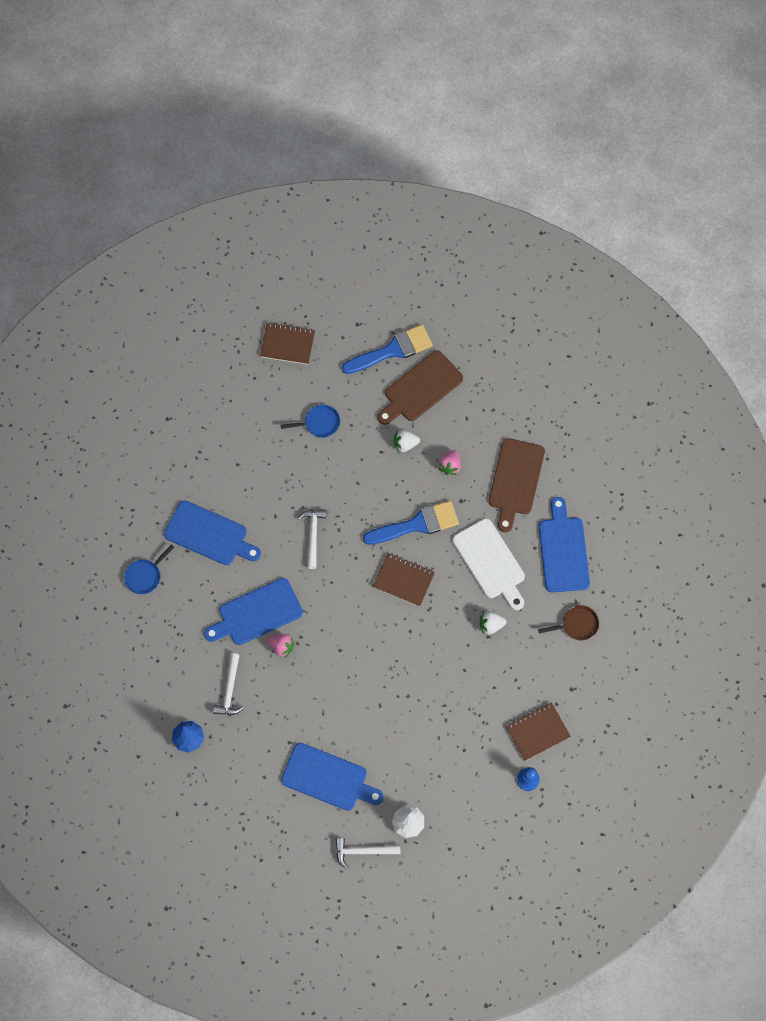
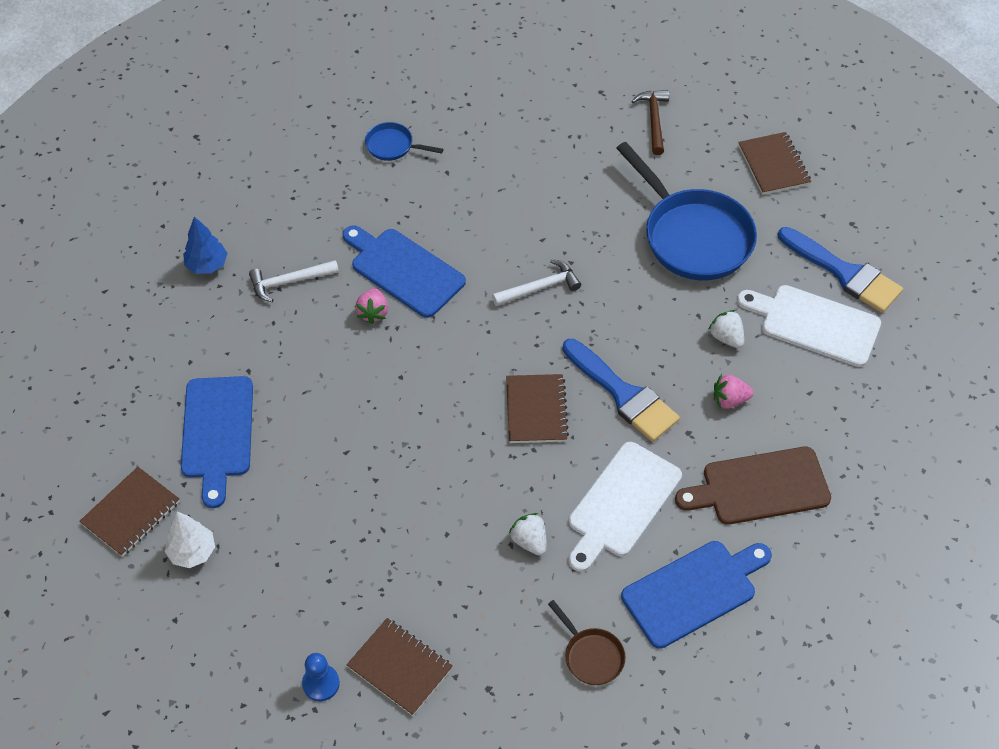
camera: 65 degrees right, 15 degrees down
blue cutting board [164,500,261,565] -> none
blue pan [281,405,340,438] -> blue pan [616,142,757,280], size x2.19
white hammer [335,838,400,869] -> brown notebook [79,467,180,557]
brown cutting board [378,350,463,425] -> white cutting board [737,285,881,367]
none -> brown hammer [631,90,669,155]

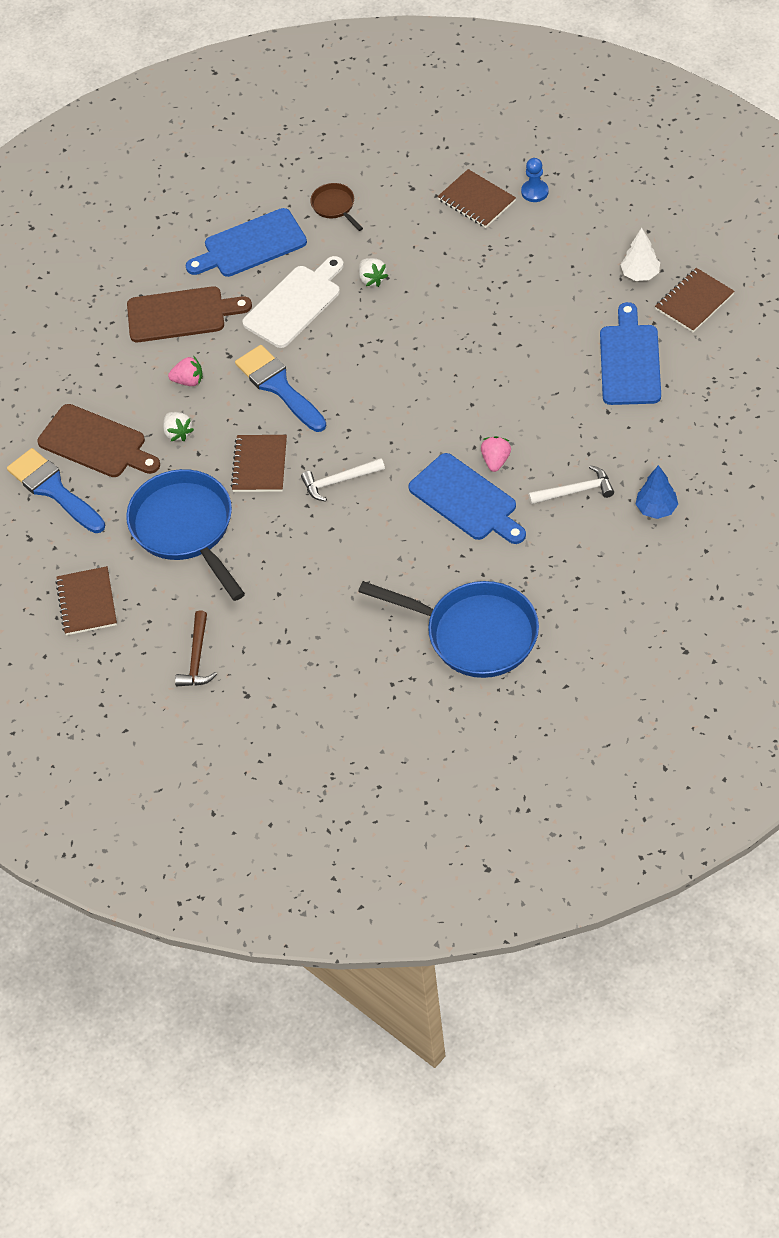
camera: 170 degrees left, 0 degrees up
blue pan [365,122,444,161] -> blue pan [358,581,539,678], size x2.19
brown notebook [506,374,569,443] -> brown notebook moved to [231,435,287,492]
white cutting board [737,285,881,367] -> brown cutting board [37,404,160,477]

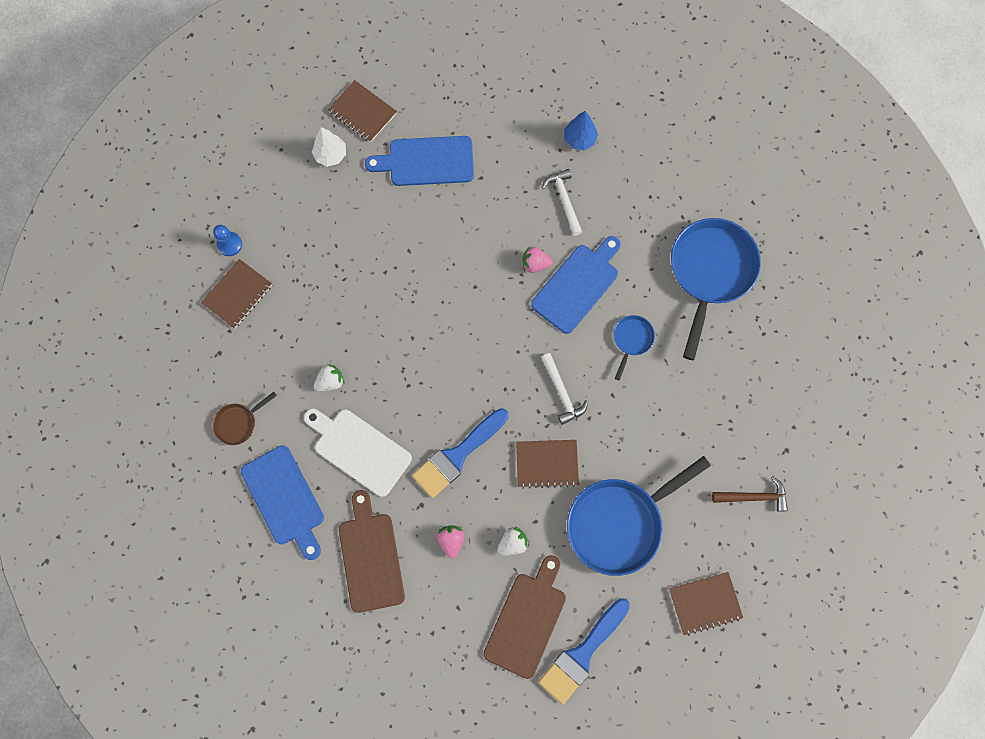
camera: 100 degrees left, 20 degrees up
none -> blue pan [613,315,655,380]

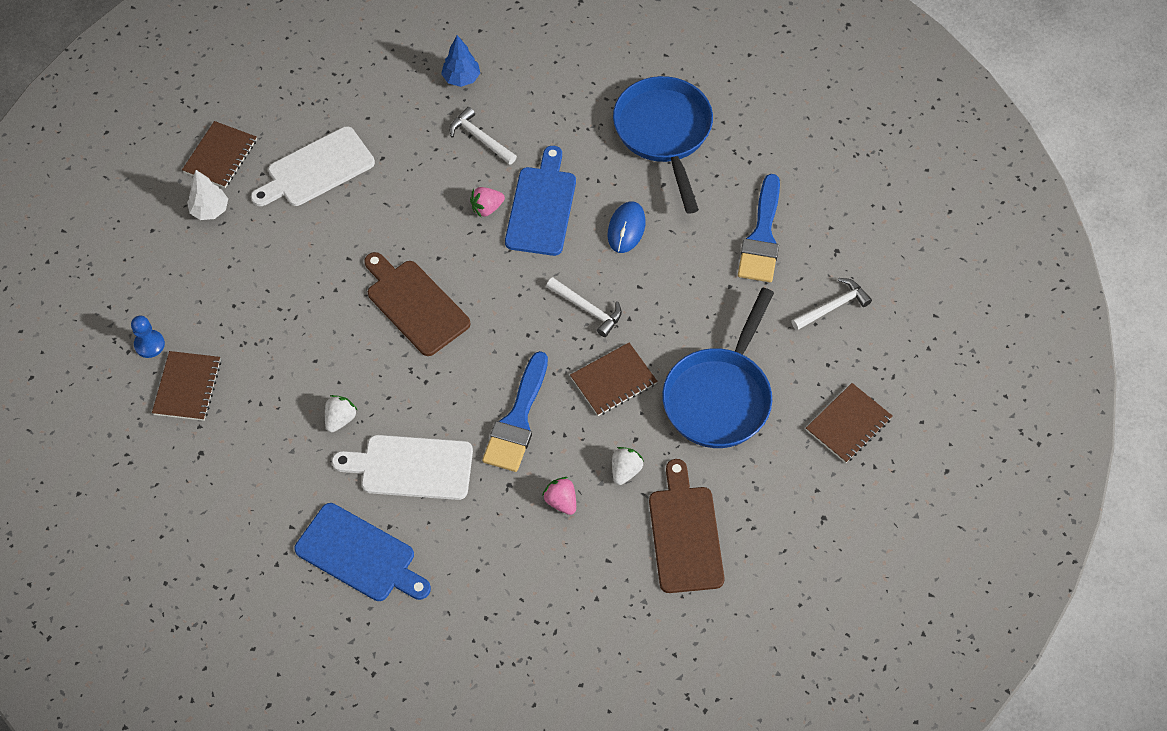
camera: 30 degrees left, 15 degrees down
brown pan [213,392,277,445] -> none
brown notebook [328,80,397,142] -> brown notebook turned 75 degrees counterclockwise [182,121,257,188]
brown cutting board [339,490,405,613] -> brown cutting board moved to [364,252,471,356]
blue cutting board [365,136,474,186] -> white cutting board [251,126,375,206]
blue brush [539,599,630,704] -> blue brush moved to [738,174,780,282]
blue pan [613,315,655,380] -> blue mouse [608,201,646,253]
brown hammer [712,477,788,512] -> white hammer [791,278,872,330]

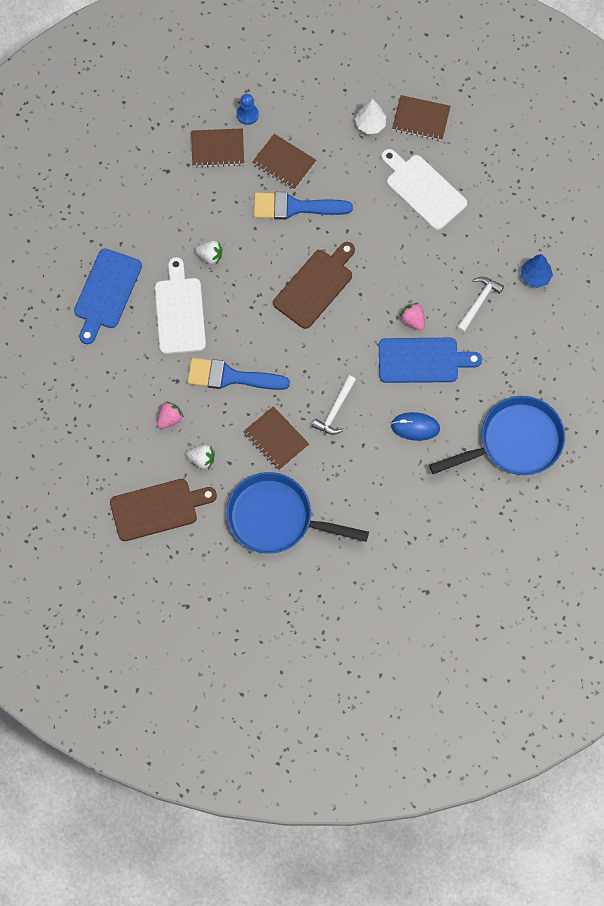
camera: 80 degrees right, 10 degrees up
blue brush [738,174,780,282] -> blue brush moved to [254,192,353,220]
white hammer [791,278,872,330] -> none
brown notebook [806,383,892,463] -> brown notebook moved to [252,134,316,190]

